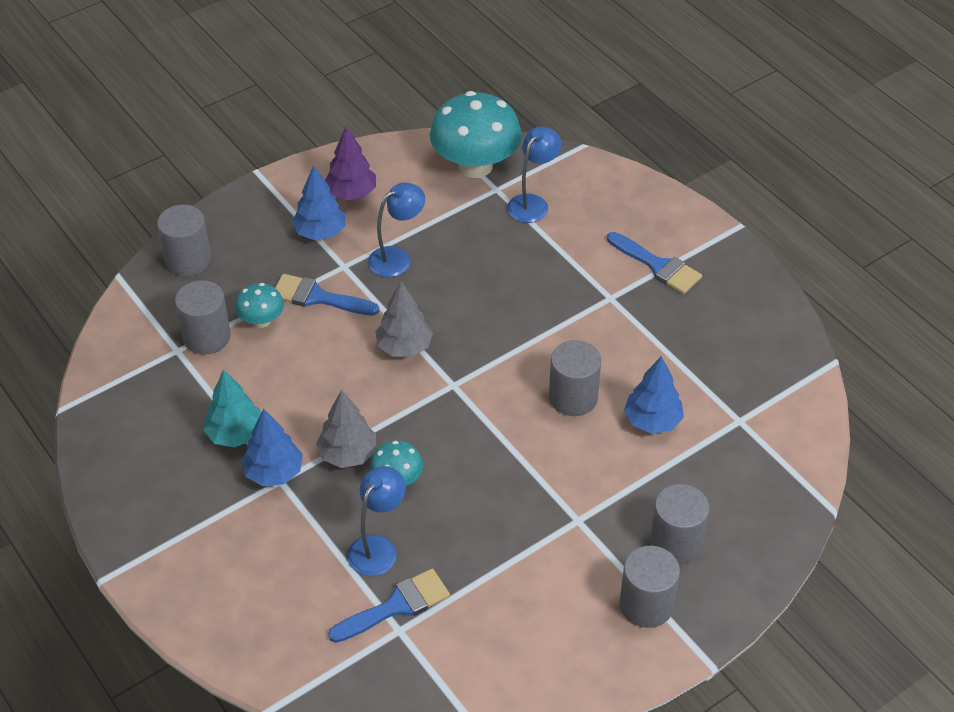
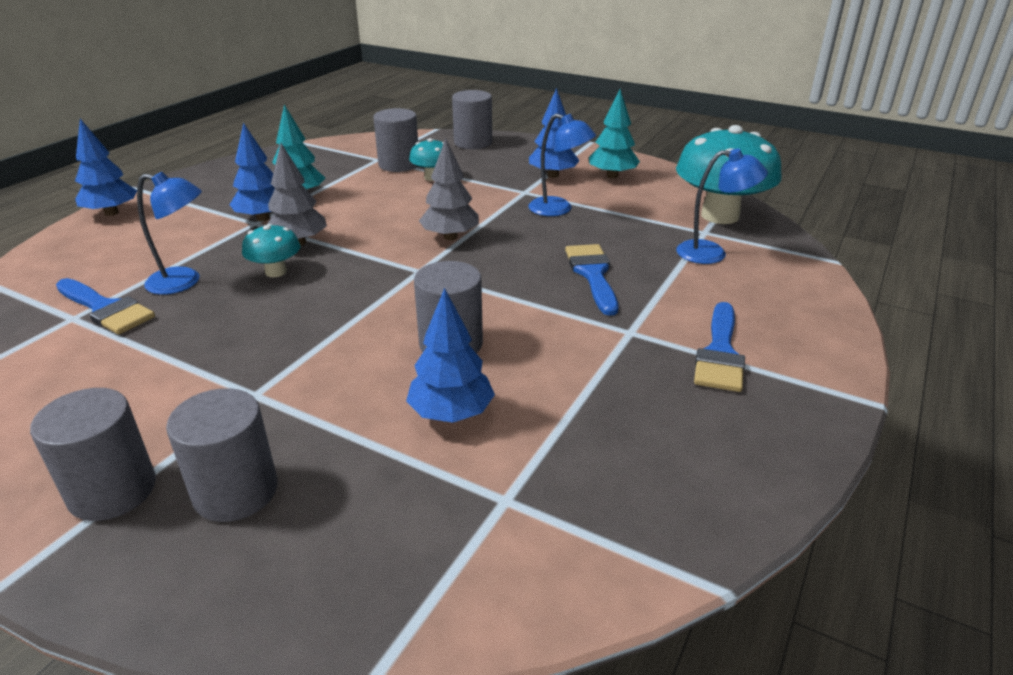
camera: 65 degrees right, 15 degrees down
blue brush [275,274,380,316] -> blue brush moved to [565,244,618,316]
purple tree [325,126,376,200] -> turquoise tree [589,90,640,179]
none -> blue tree [75,119,137,216]

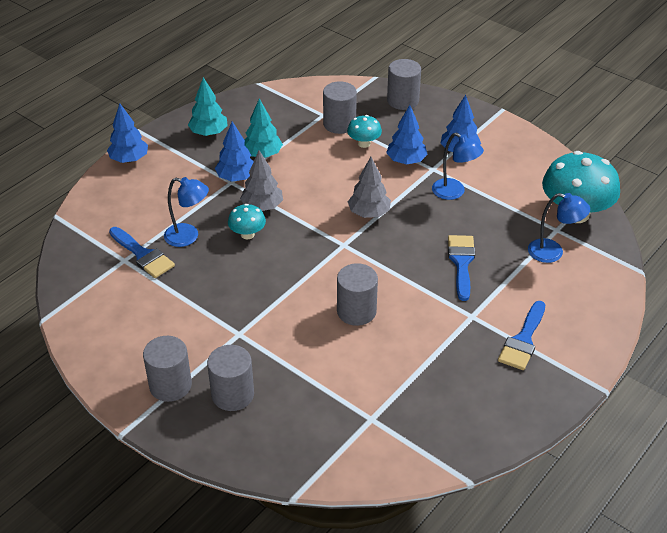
camera: 10 degrees right, 10 degrees up
blue tree [406,288,495,423] -> blue tree moved to [386,105,428,164]
turquoise tree [589,90,640,179] -> turquoise tree moved to [188,77,228,136]

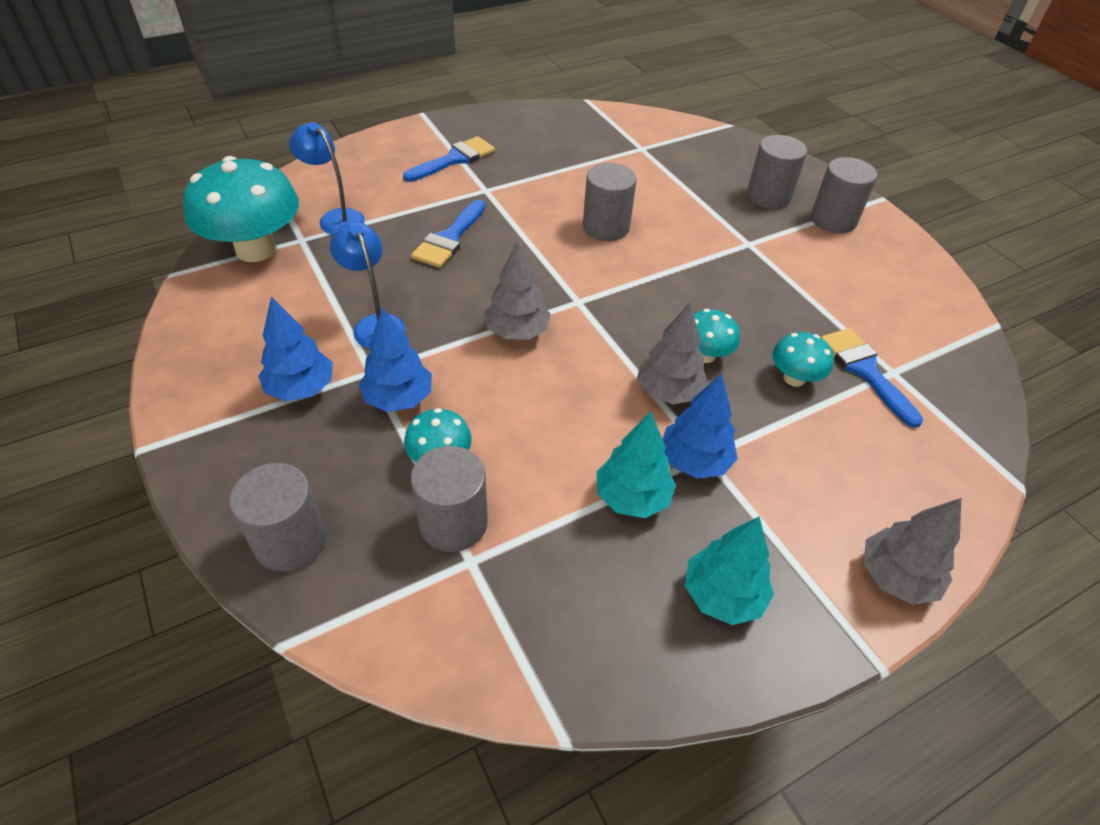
camera: 160 degrees left, 5 degrees up
blue tree [107,103,148,163] -> grey tree [863,498,961,605]
blue lamp [164,177,209,247] -> turquoise mushroom [772,332,834,387]

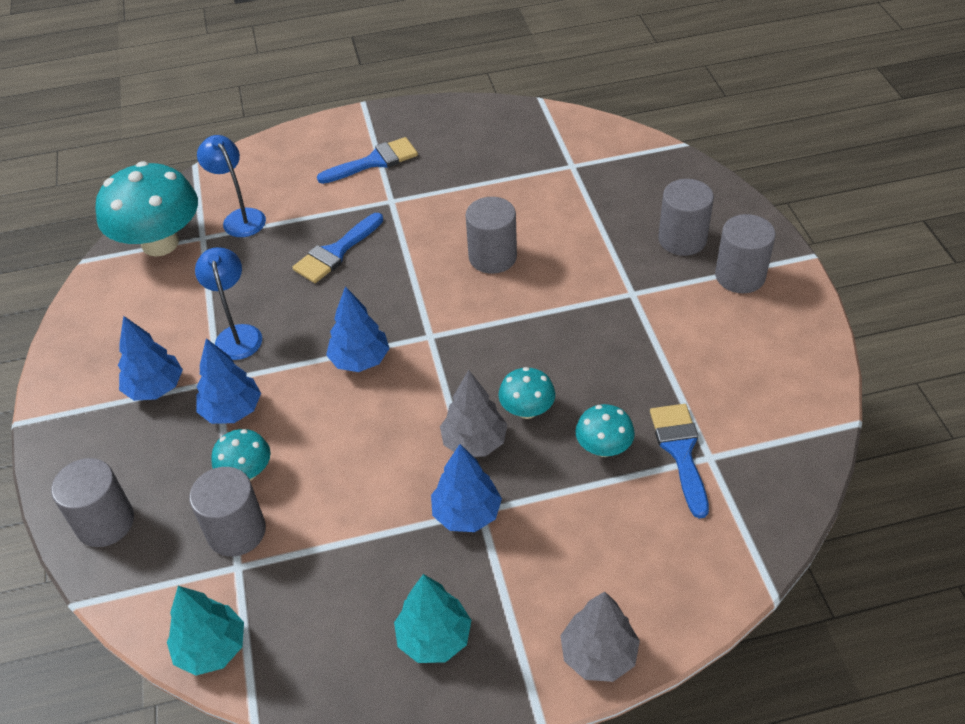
camera: 20 degrees right, 0 degrees up
grey tree [484,241,551,340] -> blue tree [326,286,390,372]
turquoise tree [597,412,676,518] -> turquoise tree moved to [167,586,244,676]

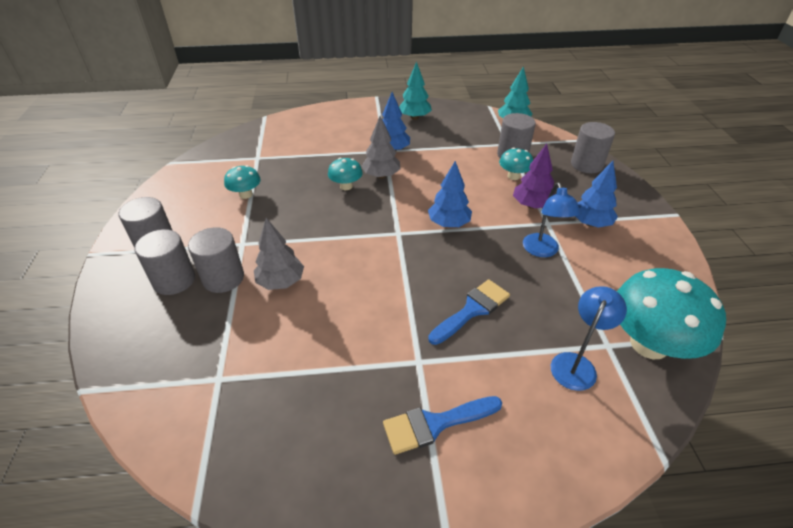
camera: 175 degrees left, 5 degrees down
blue tree [196,338,261,424] -> purple tree [513,144,554,209]
blue lamp [197,135,266,237] -> blue lamp turned 120 degrees counterclockwise [551,286,627,391]
grey cylinder [466,197,517,274] -> grey cylinder moved to [188,227,244,293]
grey tree [560,592,640,682] -> grey tree moved to [254,218,304,290]
turquoise mushroom [575,404,635,457] -> turquoise mushroom moved to [224,165,261,199]
blue brush [650,404,709,519] -> none

